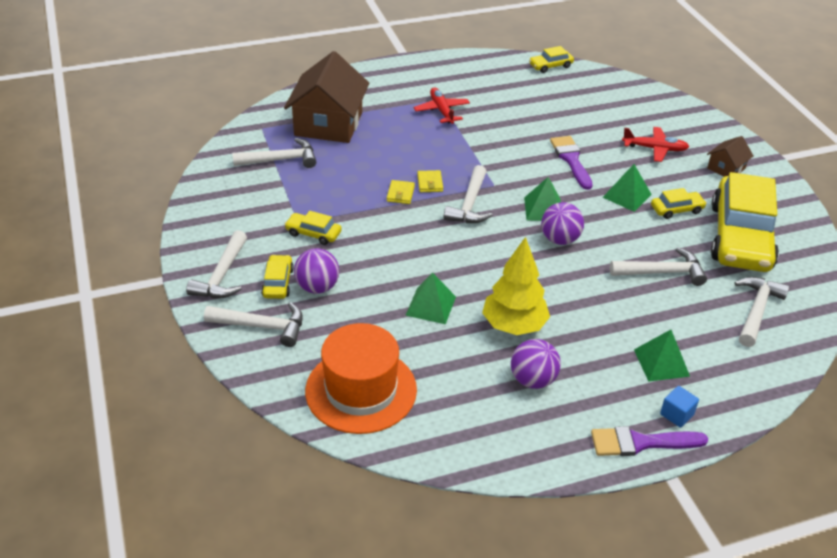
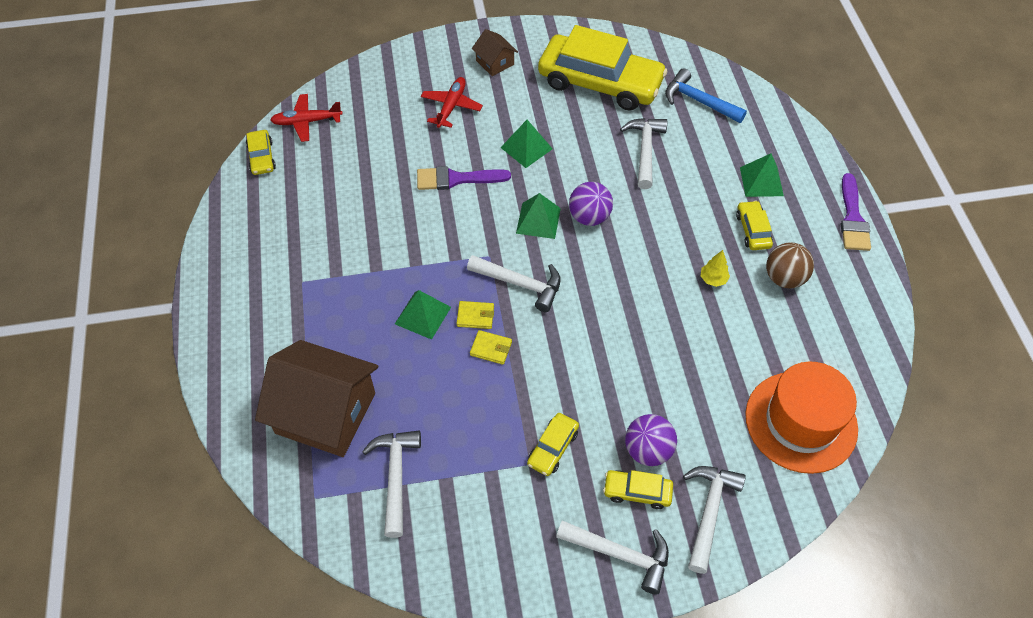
camera: 80 degrees left, 15 degrees up
green pyramid [405,272,456,324] -> green pyramid moved to [395,290,451,340]
red plane [414,88,470,124] -> red plane moved to [270,94,343,142]
yellow tree [482,237,550,335] -> yellow tree [701,250,730,287], size x0.45
purple ball [511,339,561,389] -> brown ball [766,243,814,288]
yellow car [651,188,707,219] -> yellow car moved to [736,201,773,250]
blue cube [660,386,699,427] -> none
white hammer [734,277,790,347] -> blue hammer [665,68,747,123]

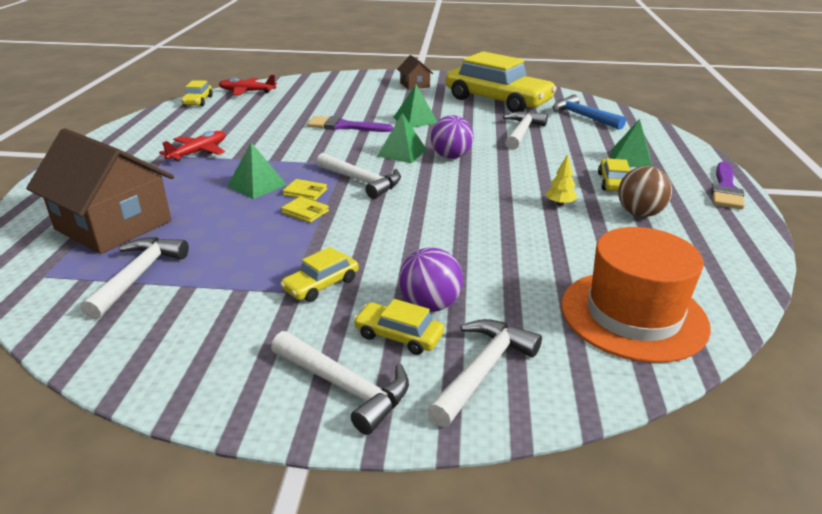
camera: 15 degrees right, 25 degrees down
red plane [421,77,483,128] -> red plane moved to [159,131,225,162]

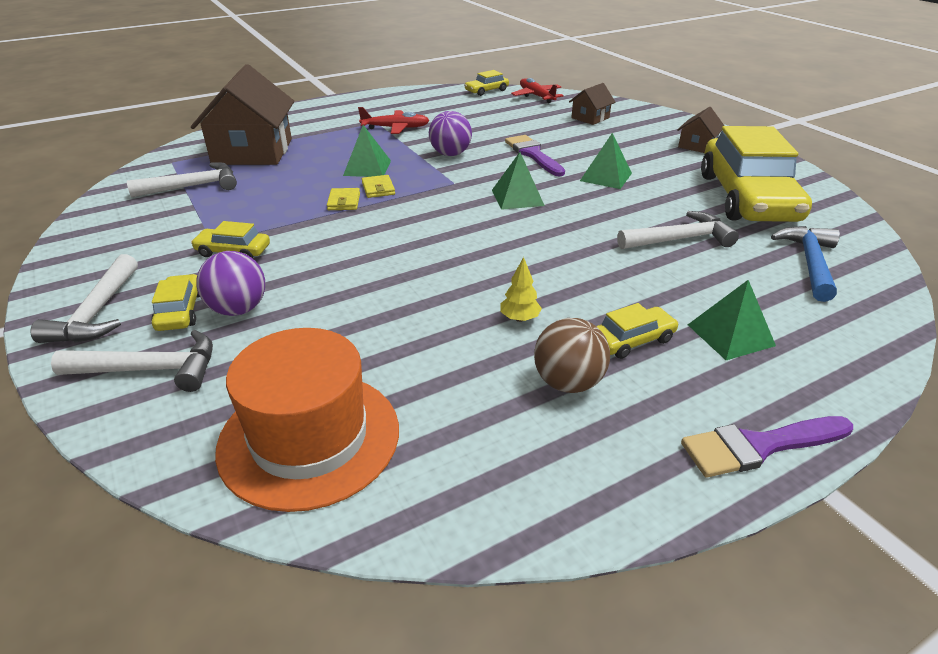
camera: 55 degrees right, 5 degrees up
white hammer [316,153,401,199] -> none
purple ball [431,115,474,159] -> purple ball moved to [429,111,472,156]
none -> brown house [569,83,615,125]

